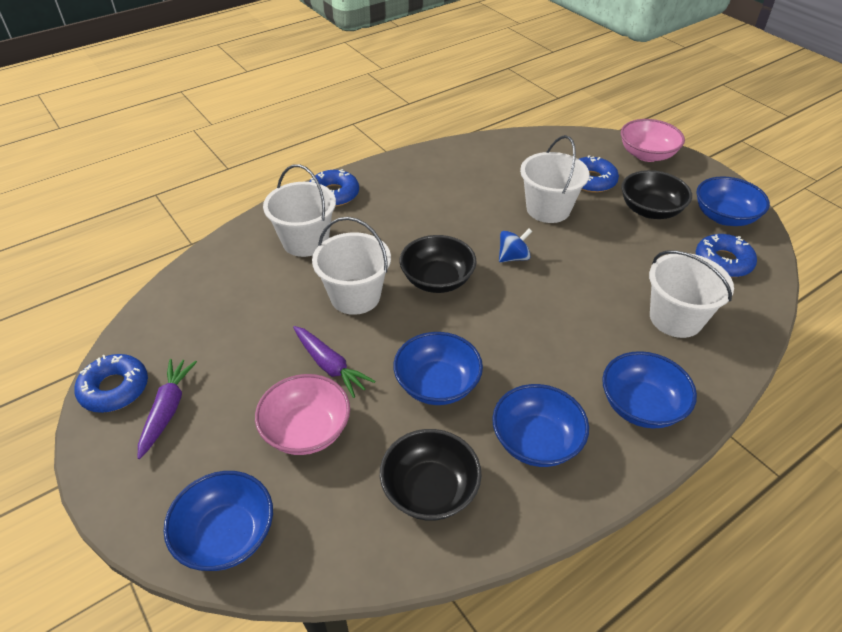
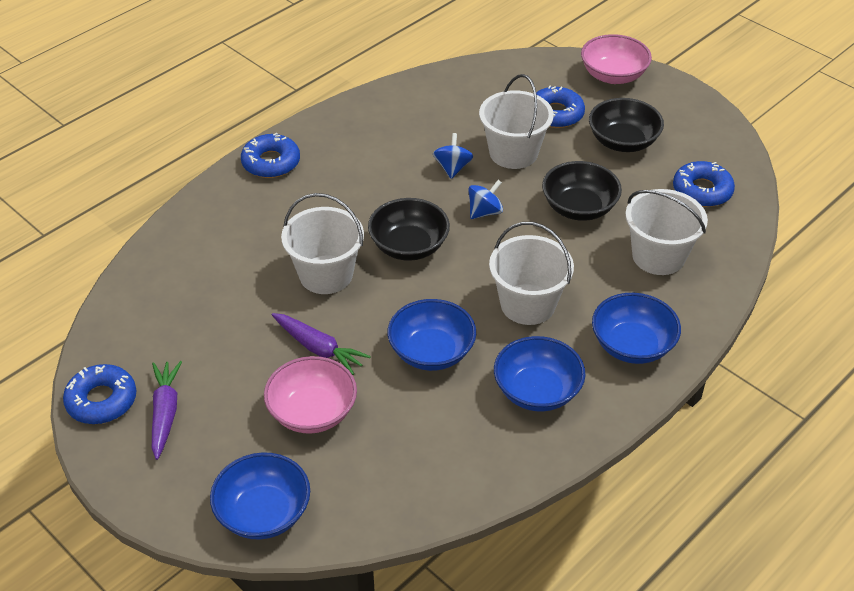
camera: 10 degrees left, 0 degrees up
white bucket [263,164,336,257] -> white bucket moved to [489,222,574,325]
black bowl [380,429,482,521] -> black bowl moved to [542,161,622,221]
blue bowl [697,176,770,226] -> none
none -> blue spinning top [433,133,474,179]

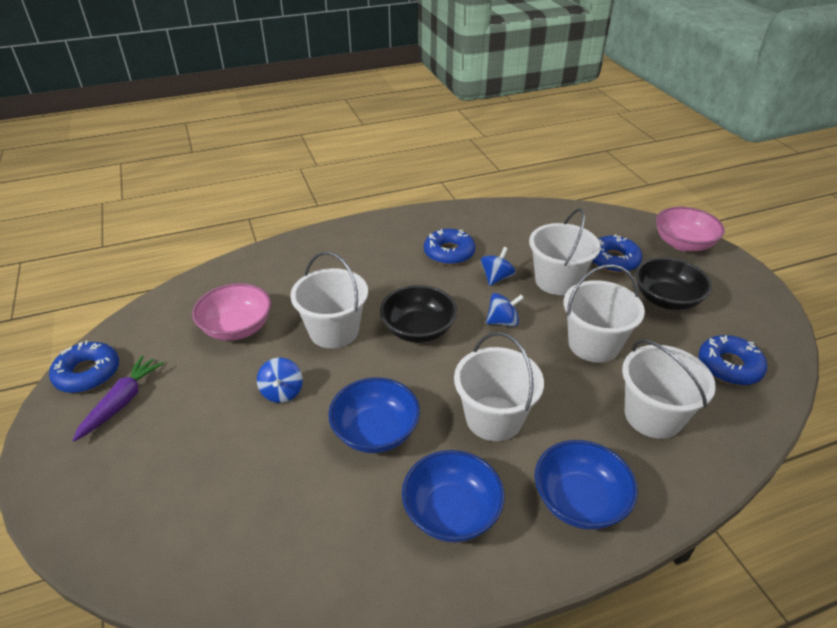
camera: 25 degrees right, 5 degrees down
blue bowl [210,452,310,539] -> none
blue donut [241,133,300,178] -> blue donut moved to [424,229,475,265]
pink bowl [264,356,357,434] -> pink bowl moved to [192,283,271,341]
purple carrot [272,313,371,375] -> blue spinning top [257,358,303,403]
black bowl [542,161,622,221] -> white bucket [563,264,645,363]

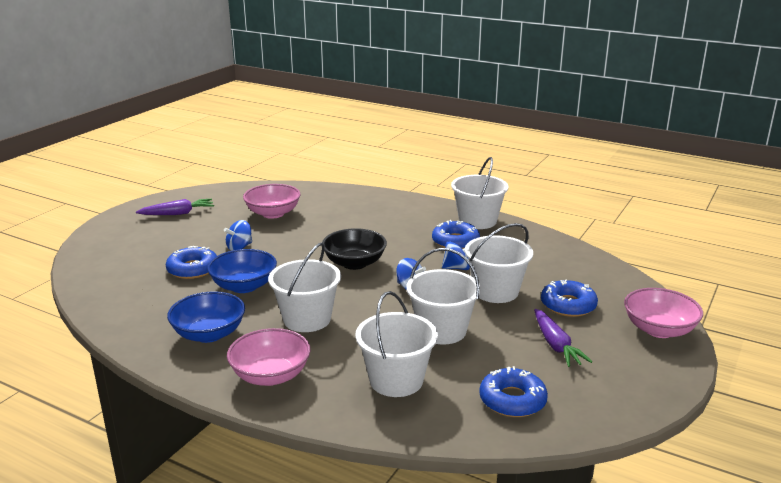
camera: 50 degrees right, 15 degrees down
blue donut [49,341,119,393] -> blue donut moved to [166,246,217,279]
white bucket [290,252,368,348] -> white bucket moved to [451,157,508,229]
blue bowl [535,440,638,530] -> pink bowl [227,328,310,386]
black bowl [635,257,712,310] -> purple carrot [534,309,592,367]

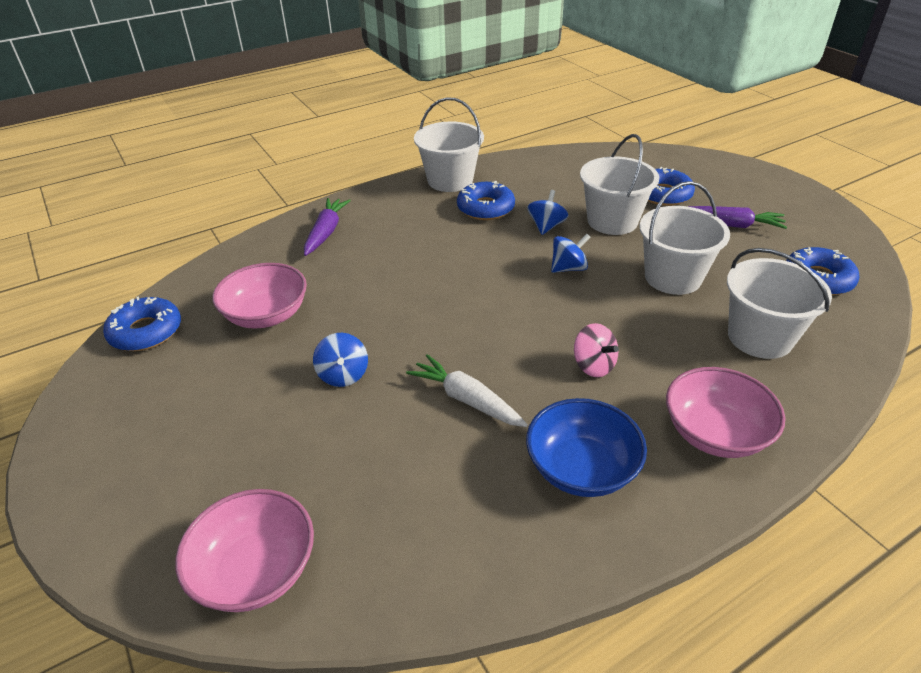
camera: 60 degrees left, 15 degrees up
purple carrot [136,199,214,215] -> purple carrot moved to [304,198,351,256]
blue donut [166,246,217,279] -> blue donut moved to [103,296,181,351]
blue bowl [207,249,277,293] -> white carrot [406,354,528,427]
white bucket [268,242,341,332] -> pink spinning top [574,323,619,377]
black bowl [322,228,387,270] -> none
pink bowl [624,288,703,338] -> pink bowl moved to [175,489,314,612]

